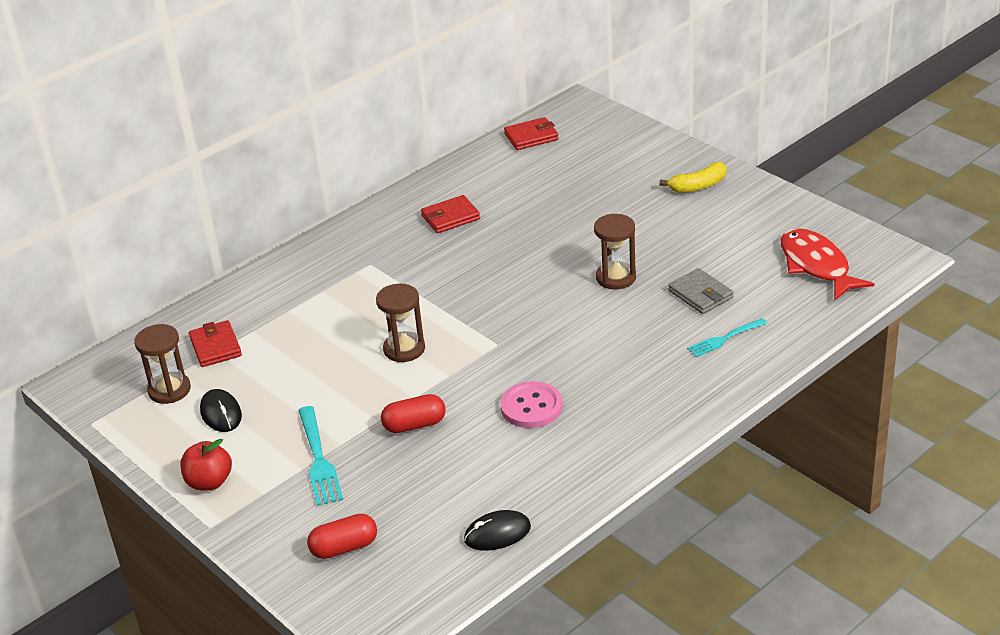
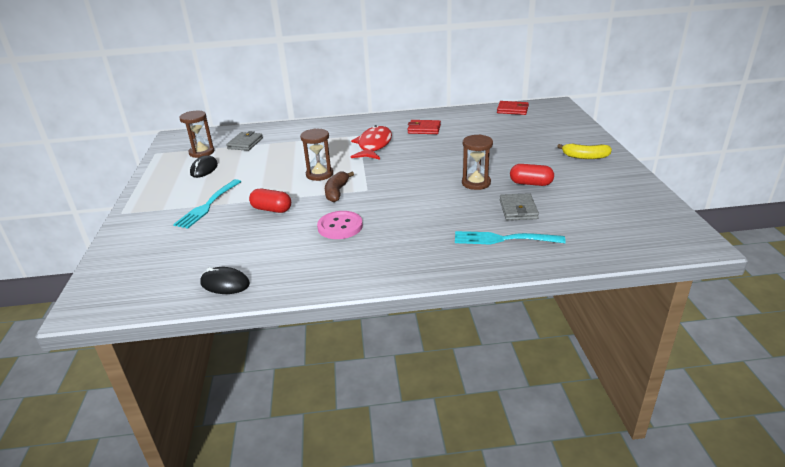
camera: 35 degrees right, 5 degrees down
red apple [180,439,232,491] -> none
red wallet [189,320,242,367] -> grey wallet [226,131,263,151]
red capsule [307,514,377,559] -> red capsule moved to [510,164,554,186]
turquoise fork [687,318,767,357] -> turquoise fork [455,231,566,245], size x1.53
red fish [781,228,874,301] -> red fish moved to [351,125,392,160]
none -> brown banana [325,172,354,202]

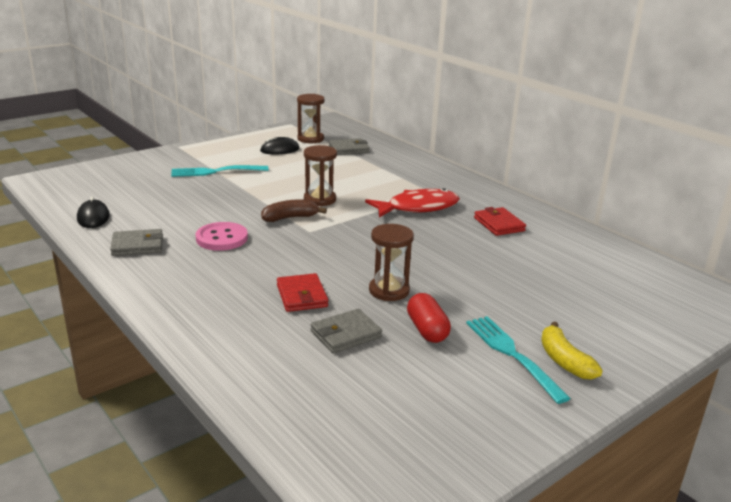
camera: 55 degrees right, 5 degrees down
red capsule [249,189,291,213] -> none
turquoise fork [455,231,566,245] -> turquoise fork moved to [466,316,571,404]
red wallet [497,101,529,115] -> red wallet moved to [277,273,328,312]
none -> grey wallet [110,229,163,256]

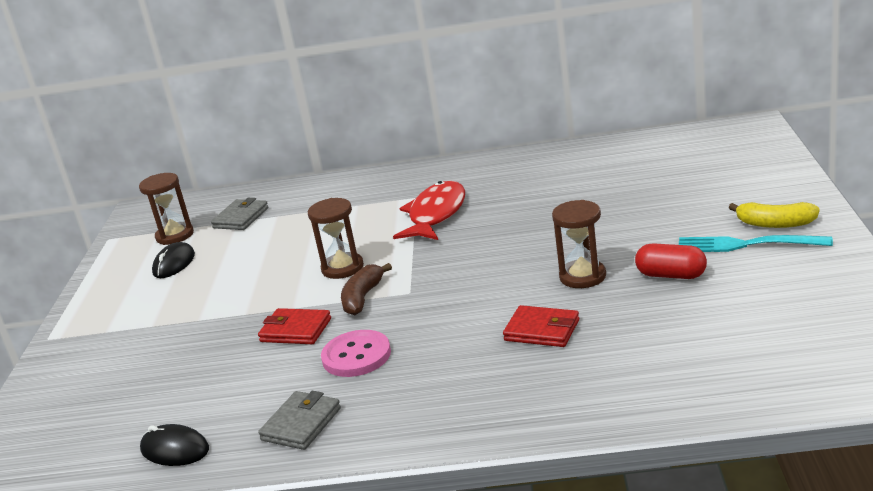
camera: 45 degrees left, 0 degrees up
turquoise fork [171,165,269,177] -> none
grey wallet [310,309,382,353] -> none
red wallet [474,207,526,236] -> red wallet moved to [258,308,331,344]

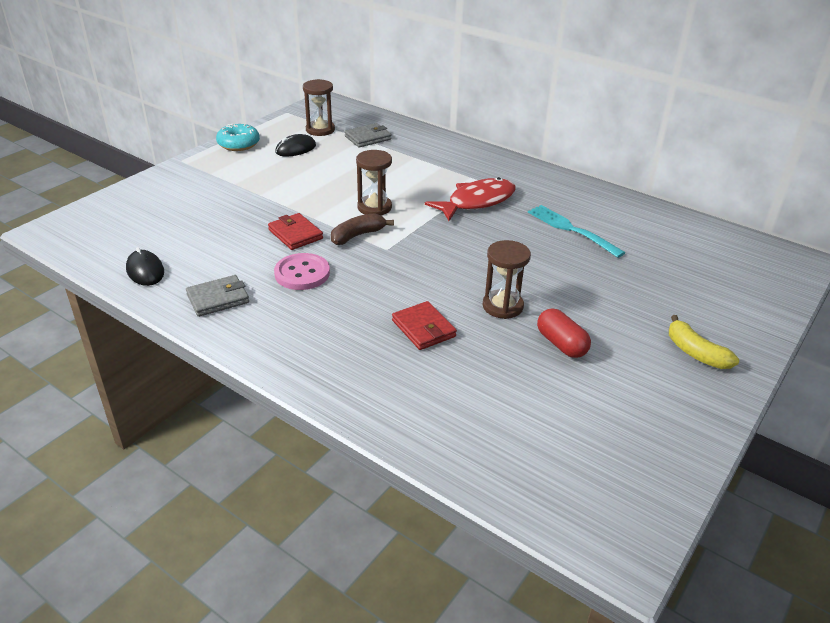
camera: 30 degrees right, 10 degrees up
turquoise fork [679,235,833,252] -> turquoise fork moved to [528,205,625,258]
none -> turquoise donut [216,124,260,151]

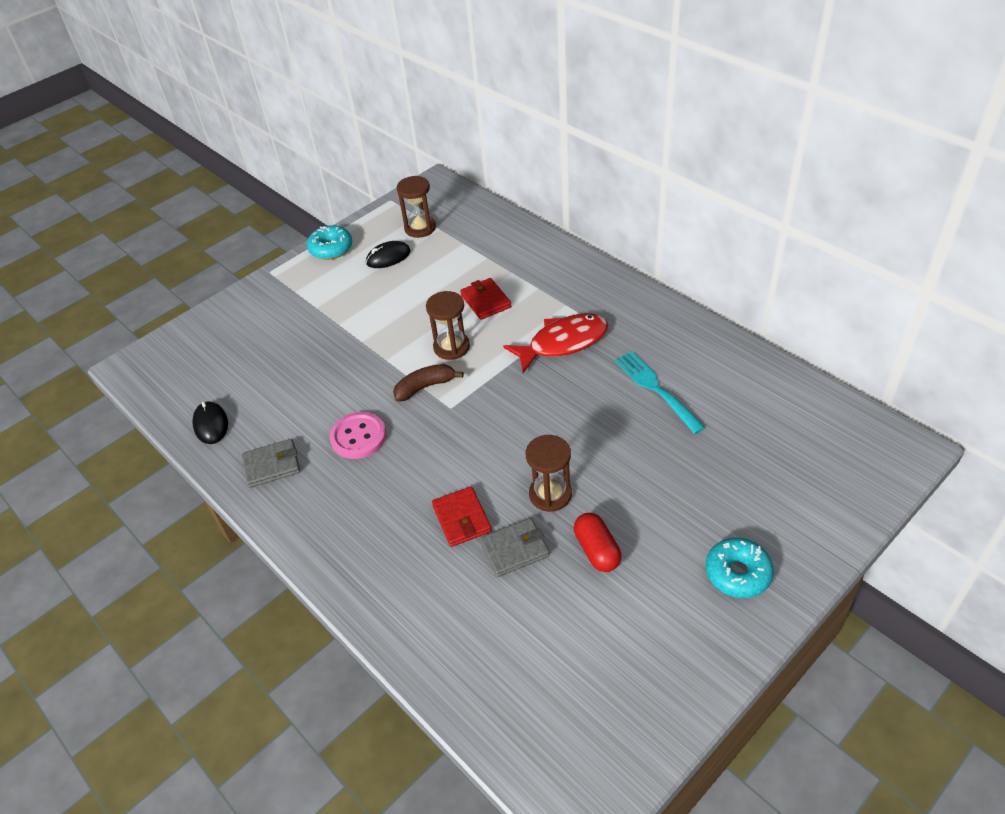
camera: 15 degrees right, 10 degrees up
red wallet [268,213,323,250] -> red wallet moved to [460,278,511,320]
grey wallet [345,123,391,148] -> grey wallet moved to [480,518,550,577]
yellow banana [669,315,739,369] -> turquoise donut [706,538,774,598]

